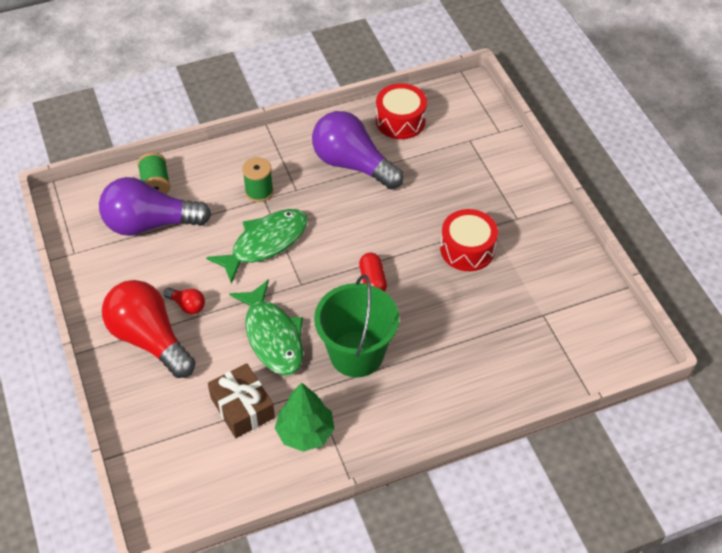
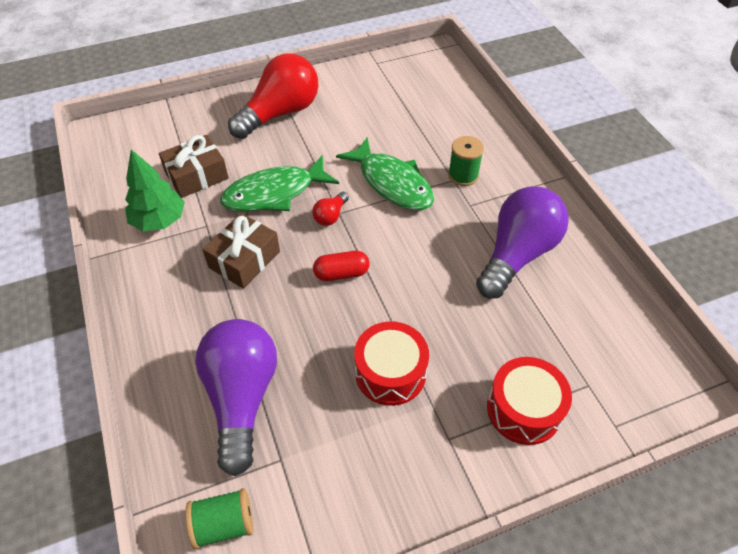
camera: 90 degrees right, 0 degrees up
purple light bulb [99,177,211,236] -> purple light bulb moved to [195,319,277,476]
green spool [138,153,171,194] -> green spool moved to [186,488,253,549]
red light bulb [164,288,205,314] -> red light bulb moved to [312,192,349,226]
green bucket [314,275,399,377] -> brown gift [203,213,280,289]
red drum [376,83,427,139] -> red drum moved to [487,357,572,445]

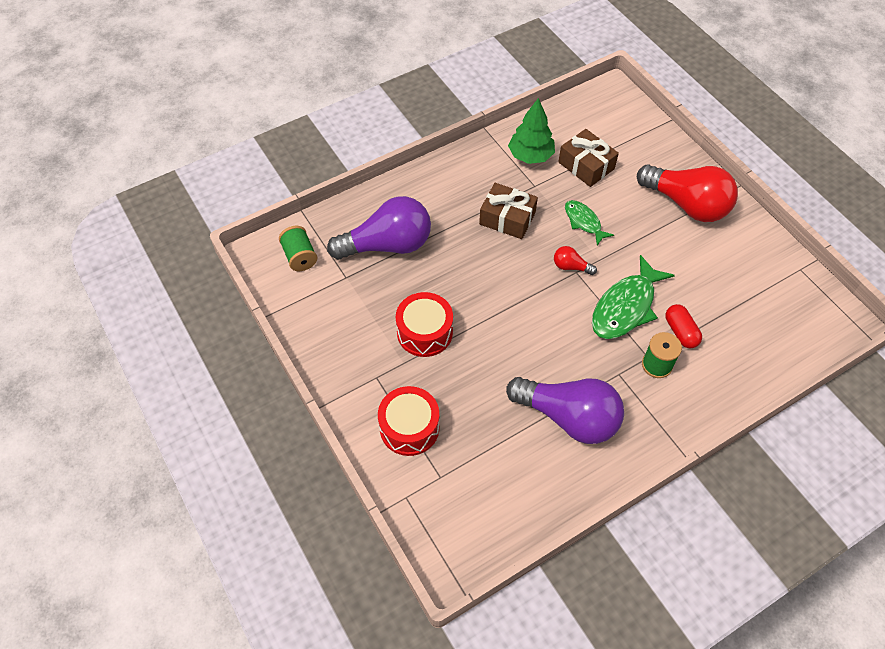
camera: 80 degrees right, 5 degrees up
green fish [220,155,339,212] -> green fish [565,200,614,245], size x0.58
red capsule [313,251,369,281] -> red capsule moved to [665,304,702,348]

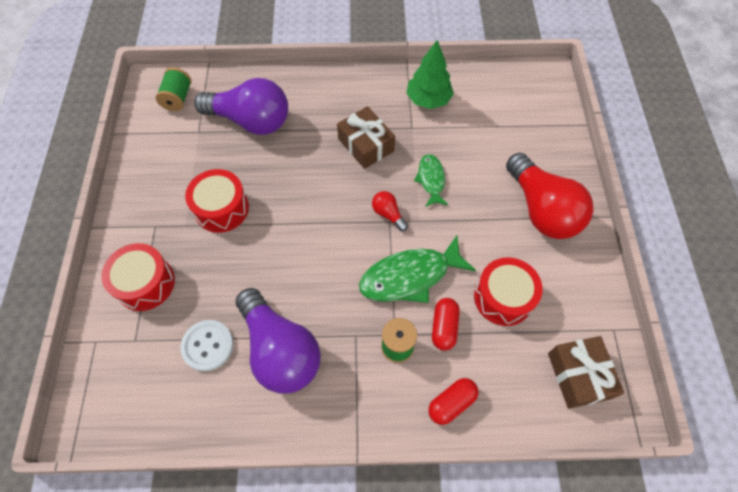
camera: 30 degrees right, 5 degrees up
brown gift [558,129,619,187] -> brown gift moved to [548,336,624,409]
none -> white button [181,320,233,371]
none -> red capsule [428,378,479,425]
none -> red drum [474,257,543,326]

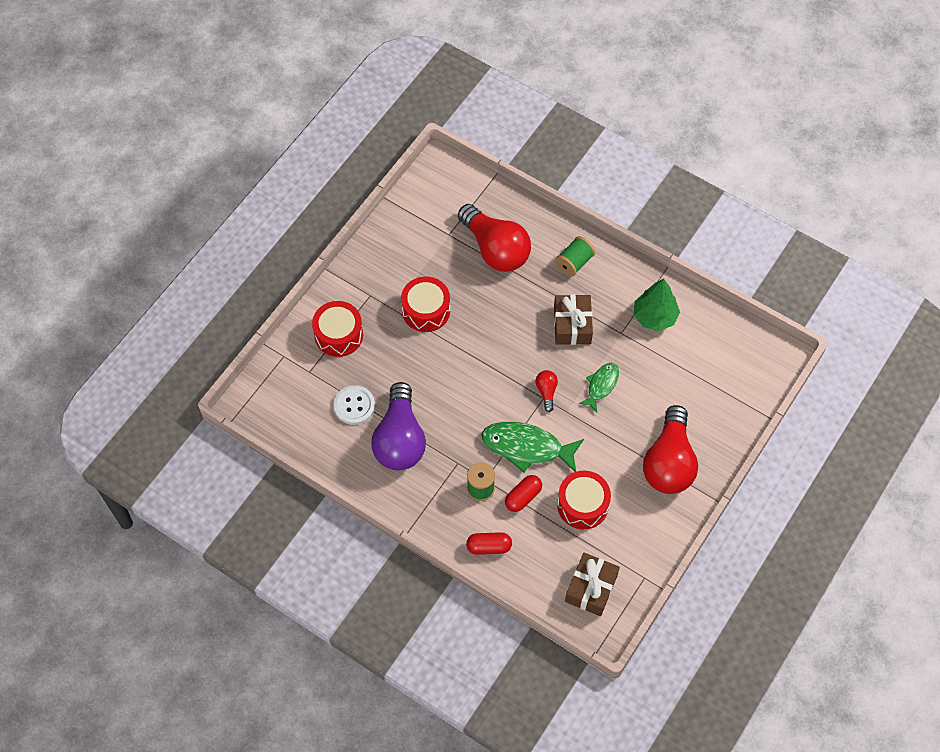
camera: 35 degrees right, 0 degrees up
green spool [155,67,191,111] -> green spool moved to [555,236,595,276]
purple light bulb [194,78,288,135] -> red light bulb [458,204,531,272]

